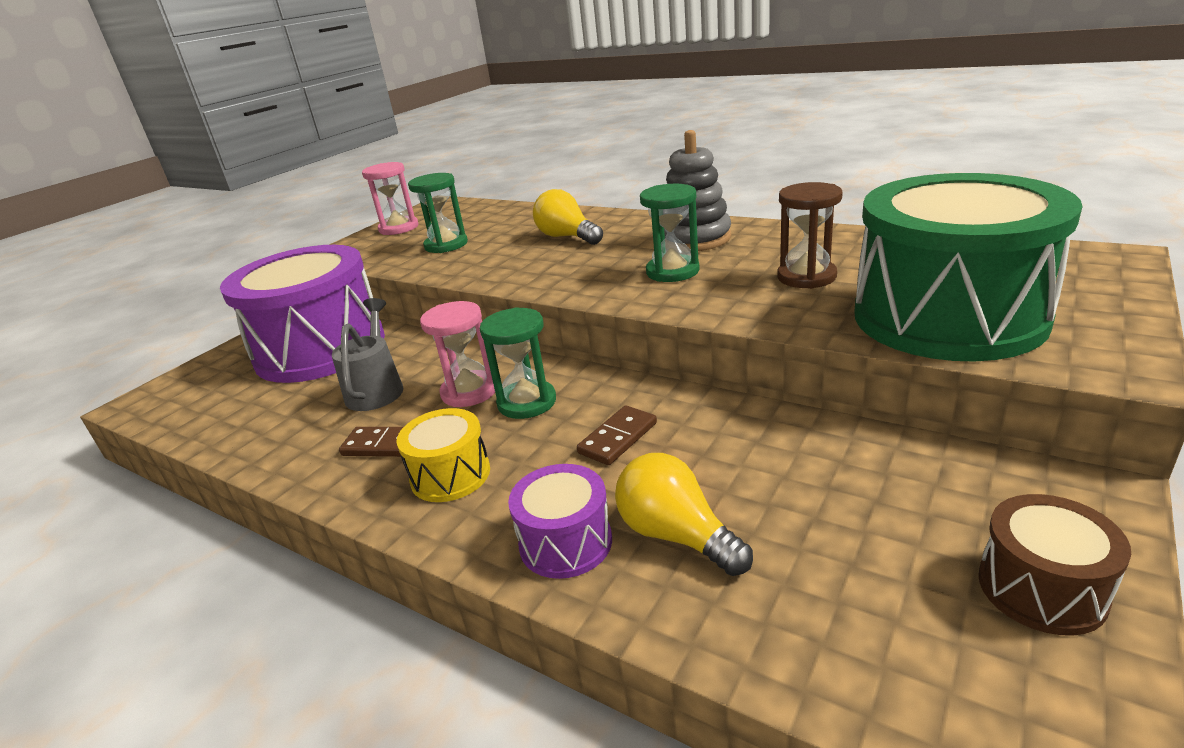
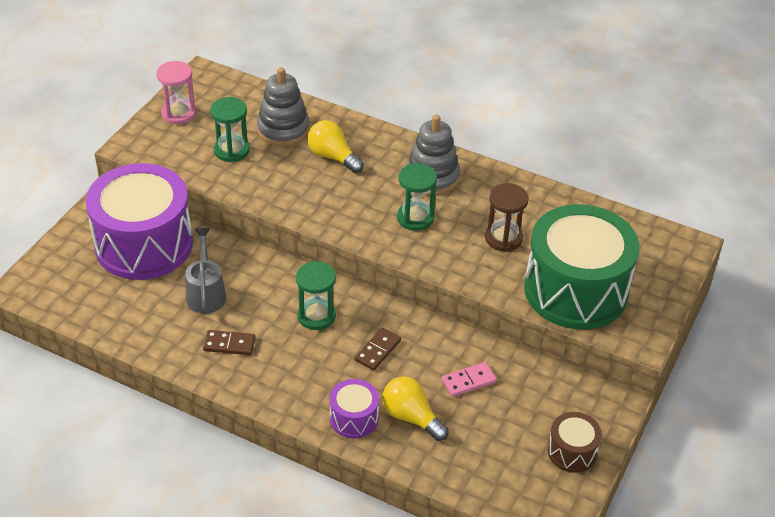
camera: 10 degrees left, 15 degrees up
yellow drum [396,408,490,502] -> none
pink hourglass [420,301,495,407] -> none
none -> grey stacking toy [257,67,310,147]
none -> pink domino [442,362,497,397]

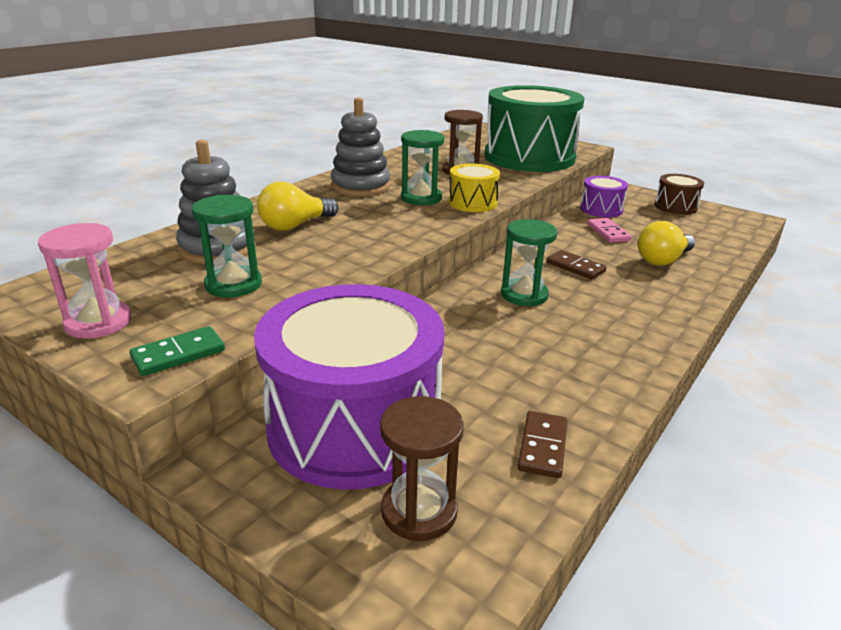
camera: 80 degrees left, 15 degrees down
grey watering can [185,228,226,313] -> none
brown domino [203,330,255,355] -> brown domino moved to [518,411,567,478]
purple drum [330,379,379,438] -> purple drum moved to [580,176,628,217]
none -> green domino [129,326,225,376]
none -> brown hourglass [380,396,464,541]
none -> yellow drum [449,164,500,212]

